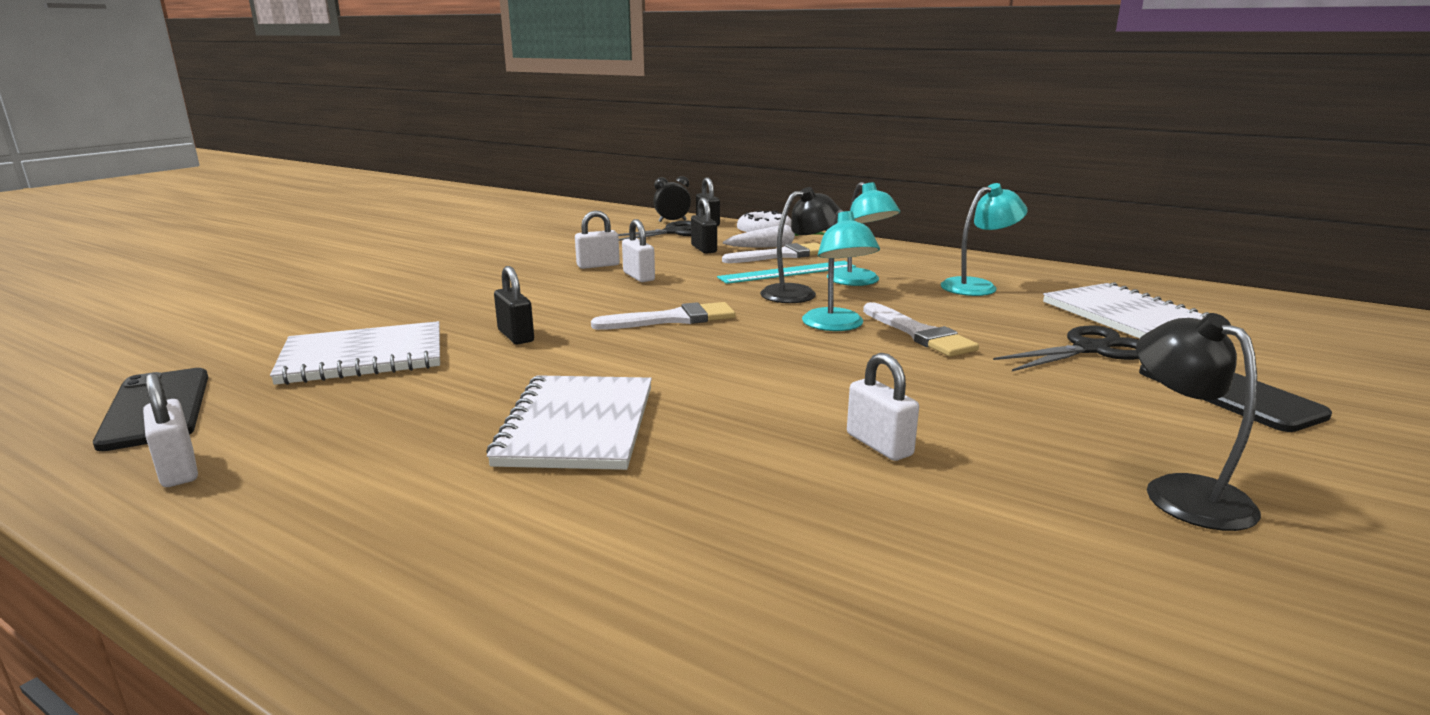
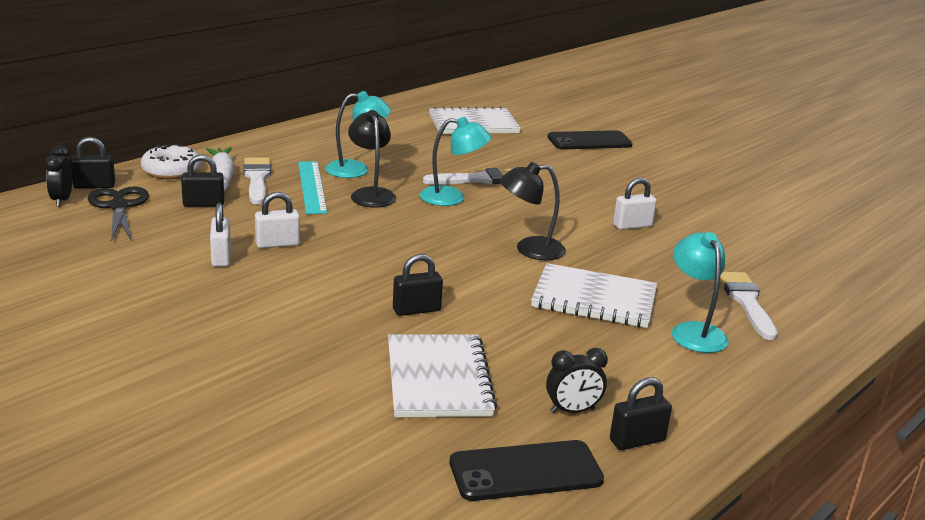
camera: 80 degrees left, 5 degrees up
white padlock [143,373,198,487] -> black padlock [610,378,672,450]
white brush [591,302,736,330] -> white brush moved to [720,272,778,340]
turquoise lamp [941,183,1028,296] -> turquoise lamp moved to [672,232,729,353]
black scissors [993,326,1139,371] -> none
black lamp [1136,313,1261,531] -> black lamp moved to [500,162,566,260]
none -> black clock [546,348,608,413]

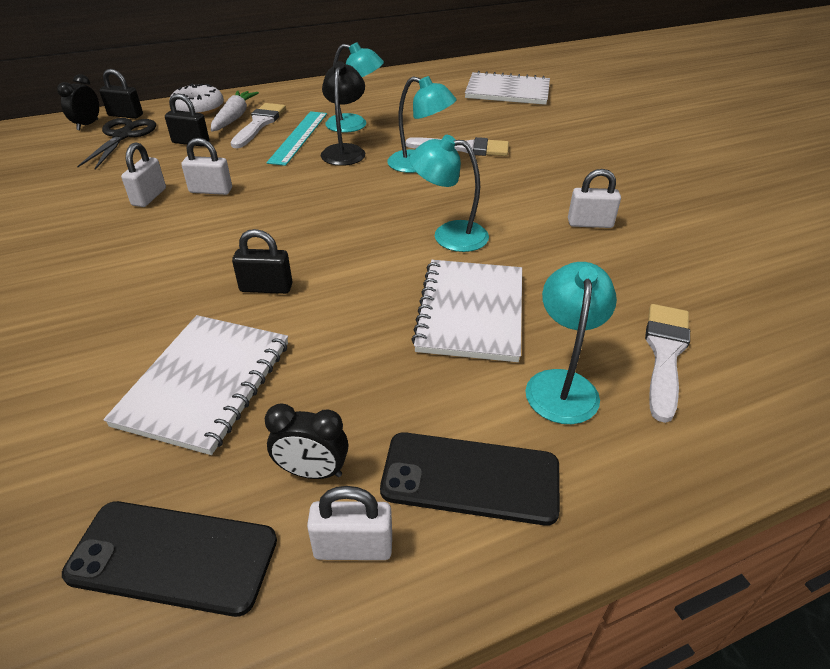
camera: 25 degrees right, 15 degrees up
black lamp [500,162,566,260] -> turquoise lamp [409,135,489,252]
white notebook [531,263,657,328] -> white notebook turned 60 degrees clockwise [411,260,522,362]
black phone [547,130,633,149] -> black phone moved to [380,432,560,526]
black padlock [610,378,672,450] -> white padlock [307,486,392,560]

